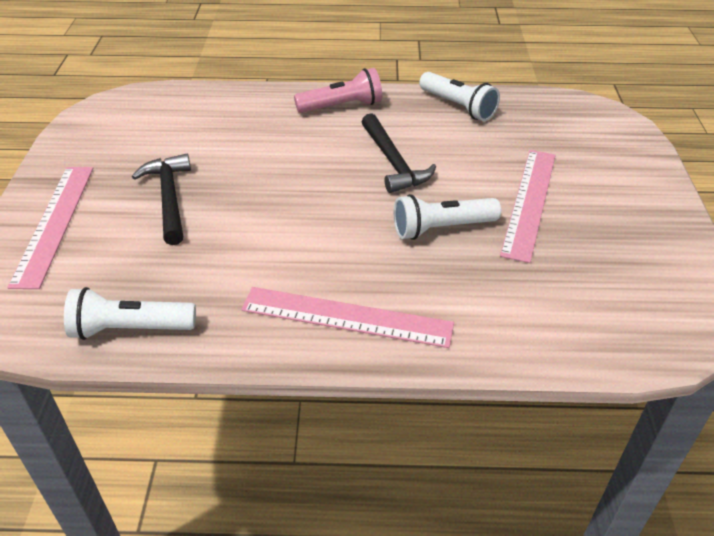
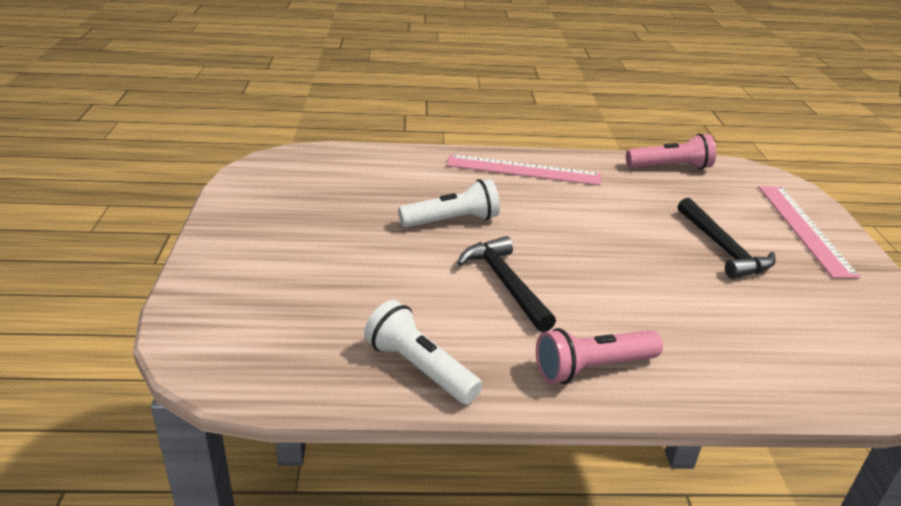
camera: 175 degrees right, 10 degrees down
white flashlight [64,287,196,340] -> pink flashlight [626,134,716,170]
pink ruler [500,150,556,263] -> none

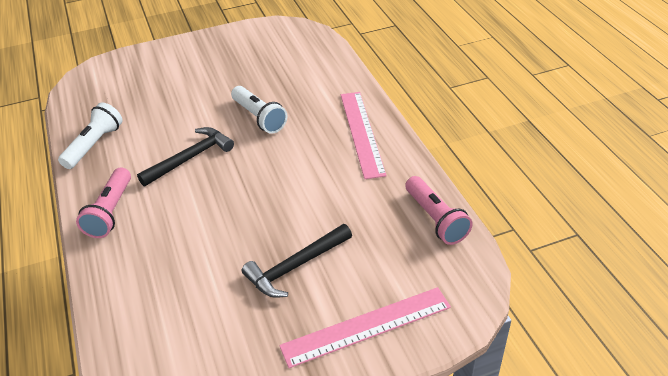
camera: 75 degrees right, 10 degrees up
pink flashlight [536,328,663,384] -> pink flashlight turned 135 degrees counterclockwise [76,168,131,238]

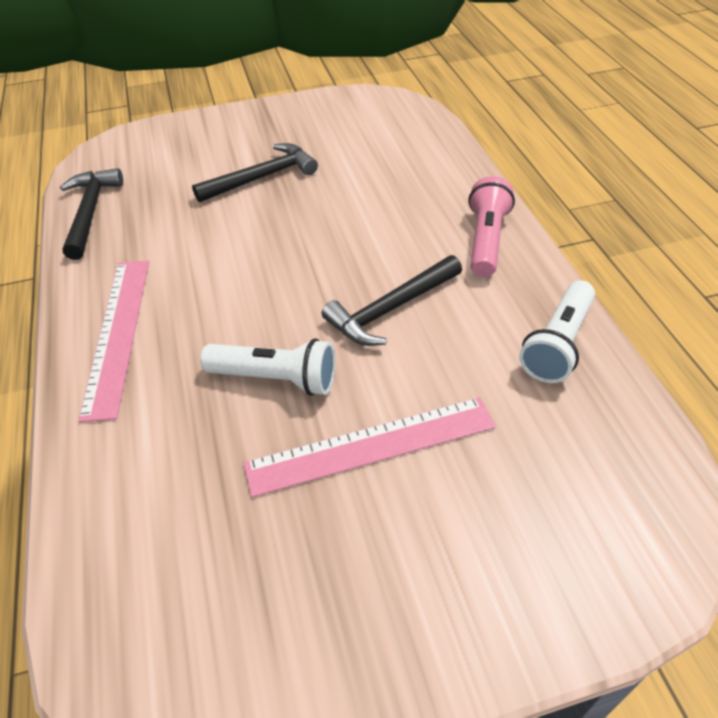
camera: 175 degrees left, 5 degrees up
white flashlight [231,86,287,134] -> white flashlight turned 135 degrees clockwise [200,338,336,396]
pink ruler [279,287,451,368] -> pink ruler moved to [244,397,496,497]
pink flashlight [405,176,473,245] -> black hammer [60,168,123,260]

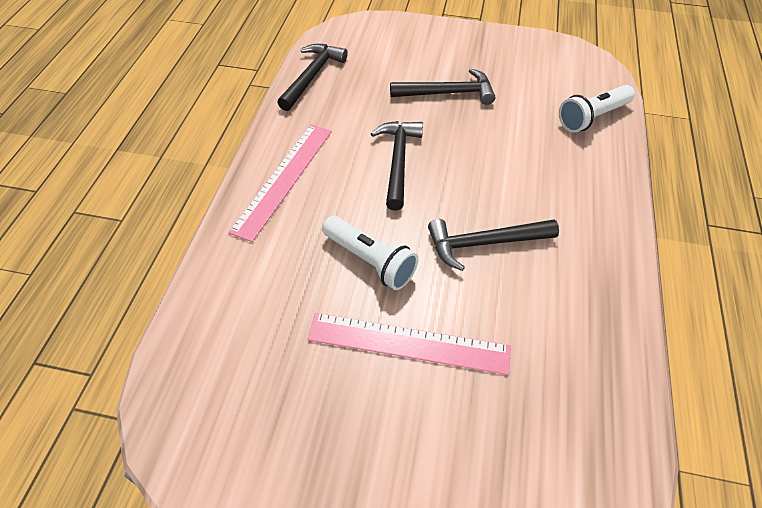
camera: 25 degrees right, 5 degrees up
pink flashlight [468,176,515,277] -> none
white flashlight [519,280,595,383] -> white flashlight moved to [559,85,635,133]
none -> black hammer [371,121,423,210]

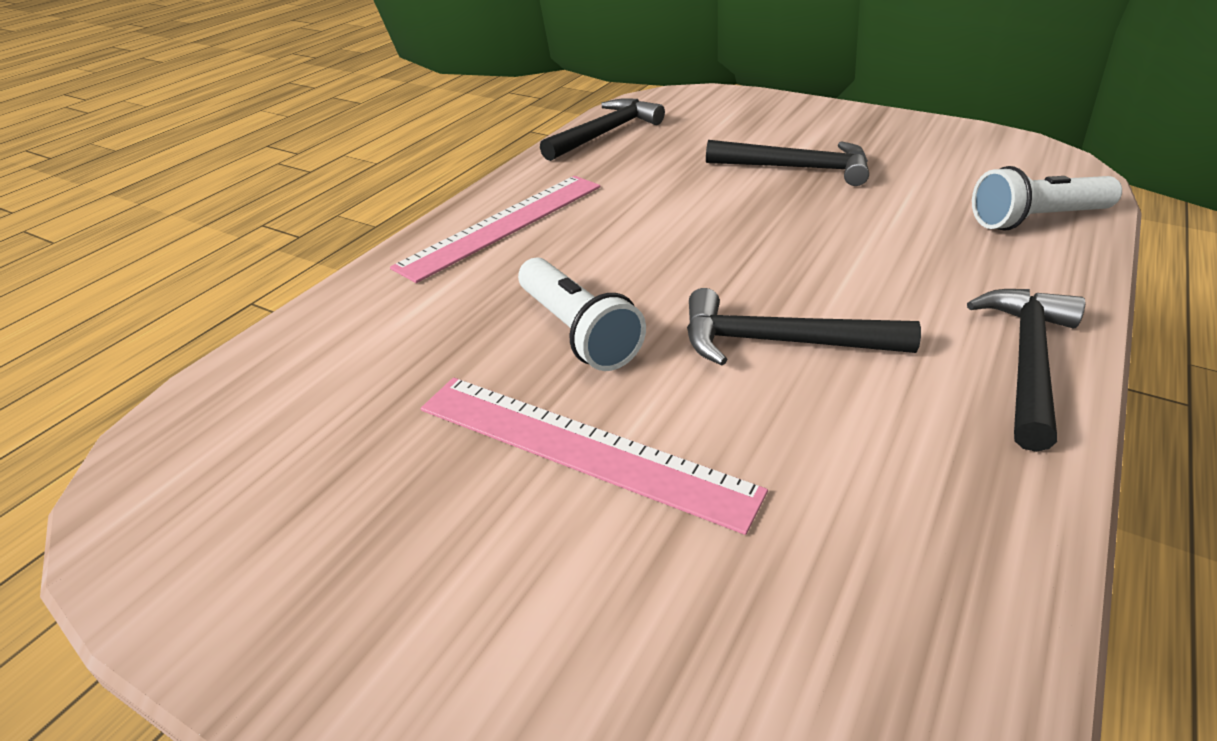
camera: 20 degrees right, 15 degrees down
black hammer [371,121,423,210] -> black hammer moved to [967,289,1085,452]

